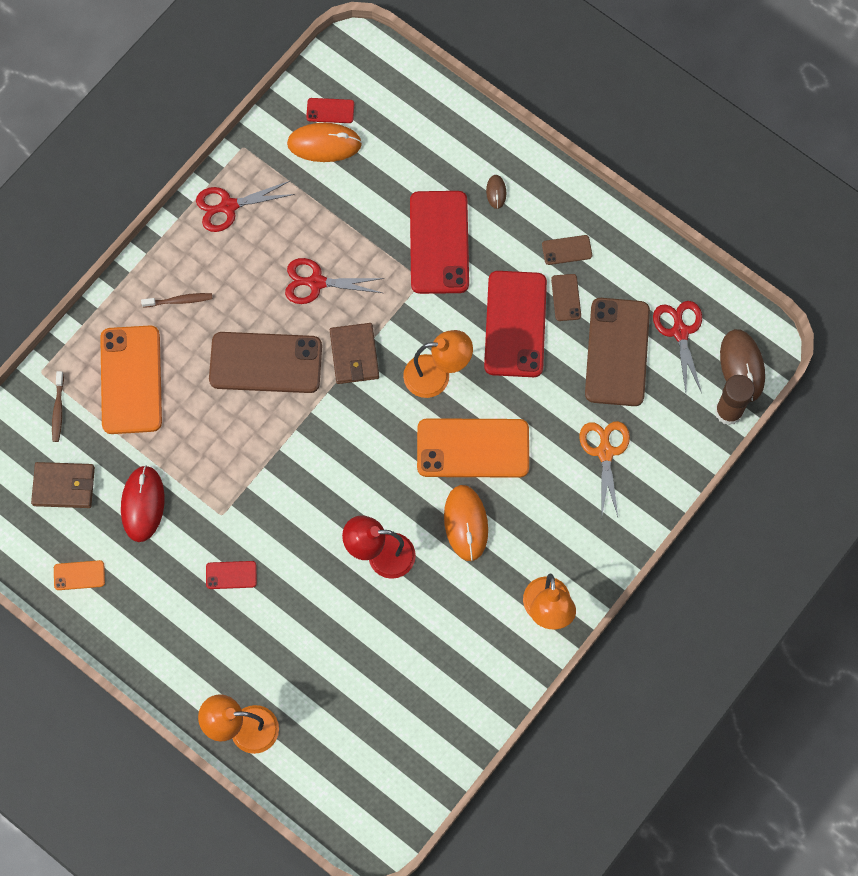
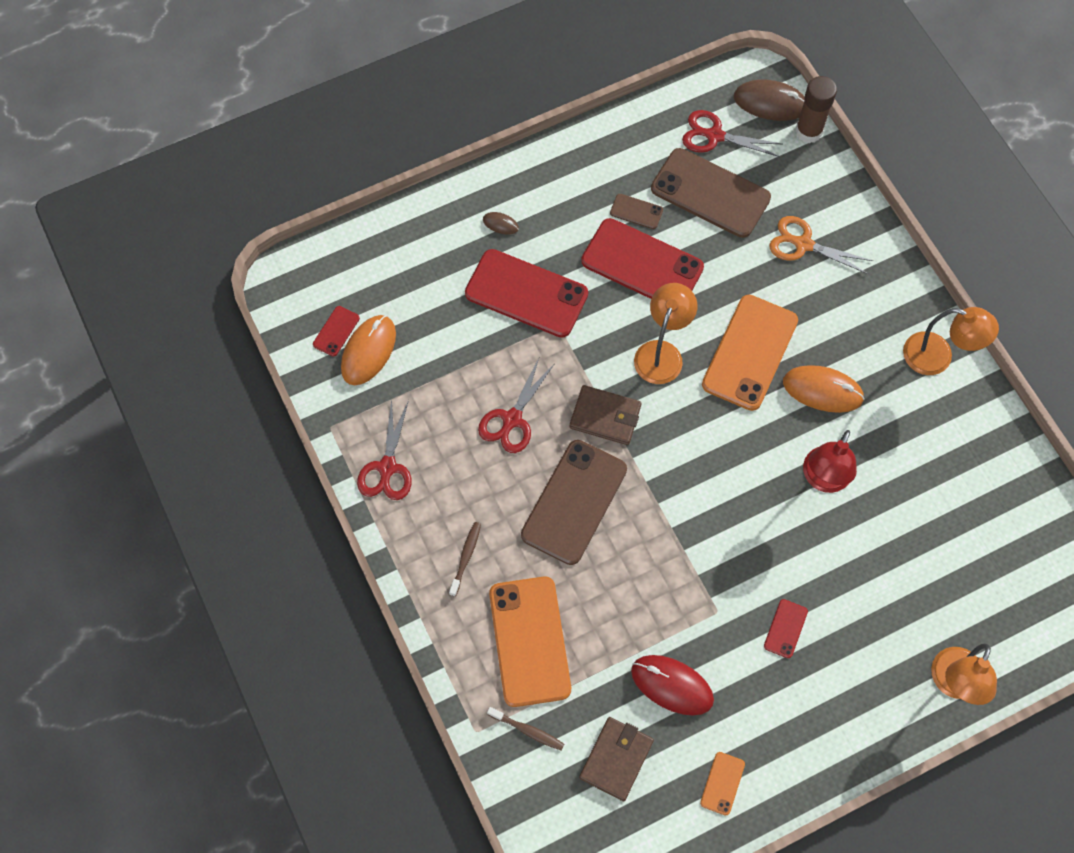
camera: 65 degrees left, 5 degrees down
orange phone [100,326,162,434] -> orange phone turned 60 degrees clockwise [489,576,571,707]
brown phone [542,235,592,265] -> none

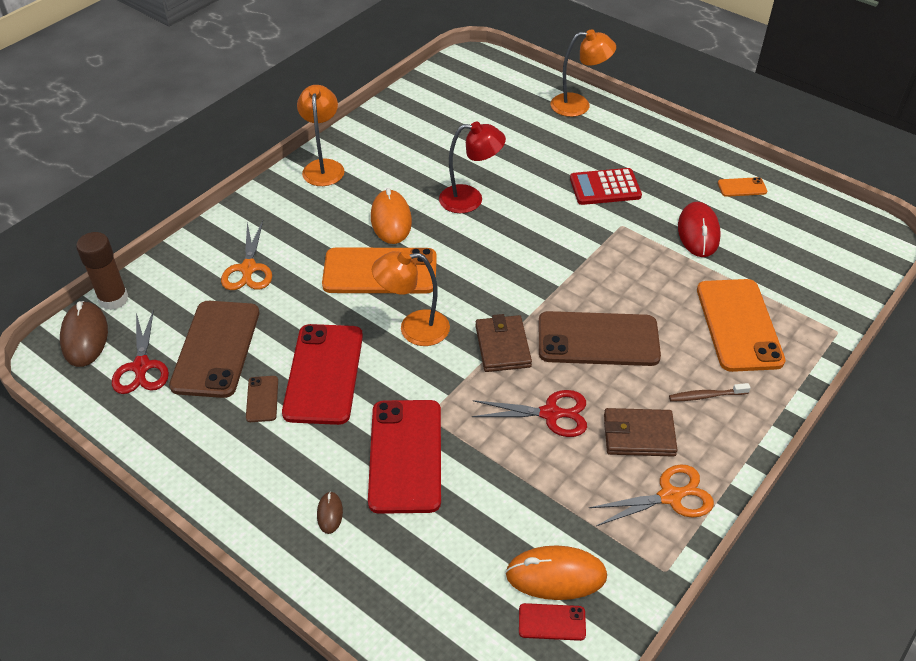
camera: 115 degrees left, 20 degrees down
red scissors [357,398,412,500] -> orange scissors [589,464,714,526]
brown toothbrush [487,707,564,750] -> none
orange phone [489,576,571,707] -> orange phone turned 60 degrees counterclockwise [697,279,785,372]
brown wallet [579,717,654,801] -> brown wallet moved to [604,408,678,457]
red phone [764,599,808,658] -> red calculator [570,168,642,205]

